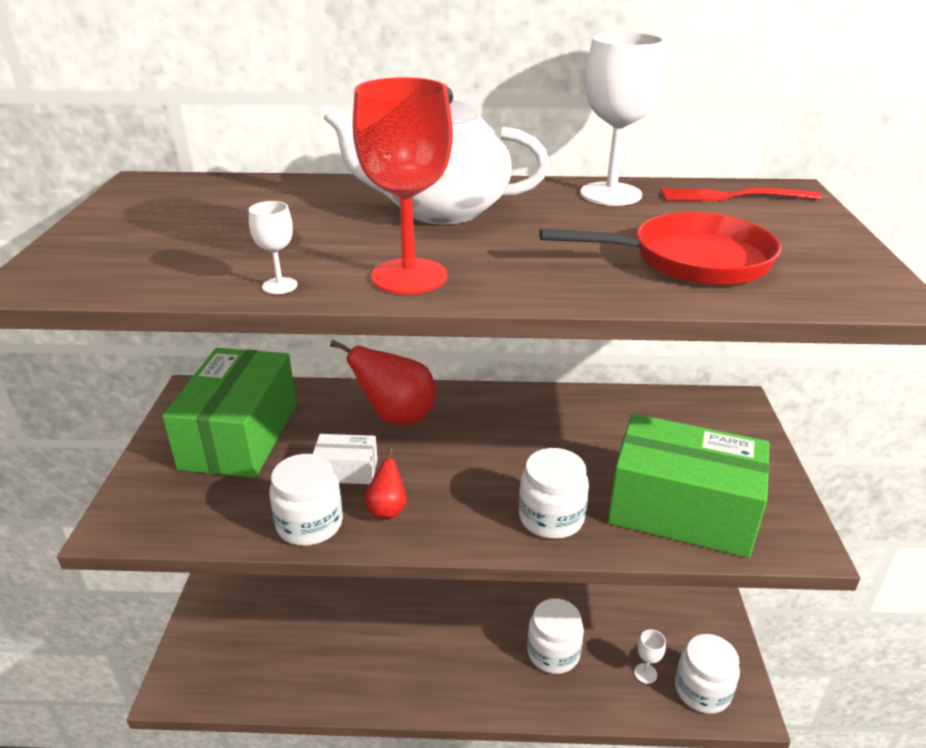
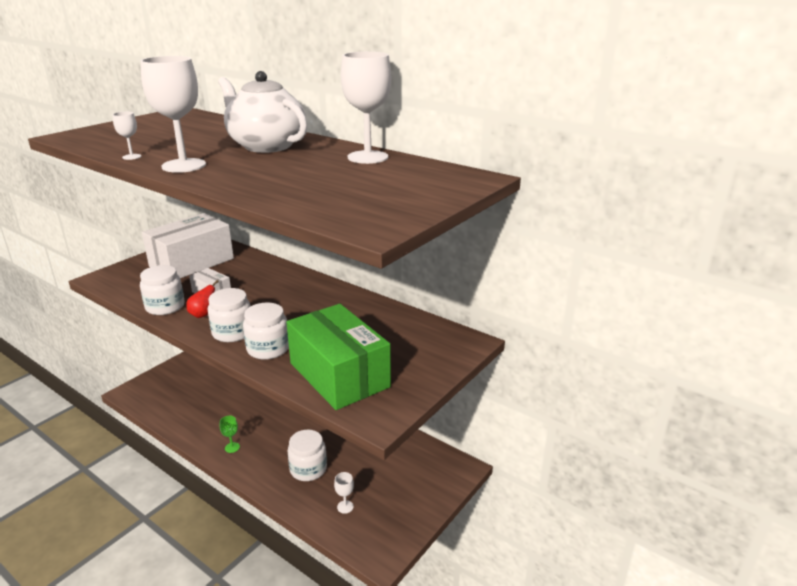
camera: 35 degrees right, 5 degrees down
green box [162,348,297,478] -> white box [142,213,234,278]
red pear [330,340,436,425] -> none
red goblet [352,77,453,295] -> white goblet [141,56,206,173]
red pan [539,212,782,286] -> none
red fork [661,188,821,201] -> none
white jar [675,634,740,714] -> white jar moved to [207,288,251,342]
none -> green goblet [220,416,240,453]

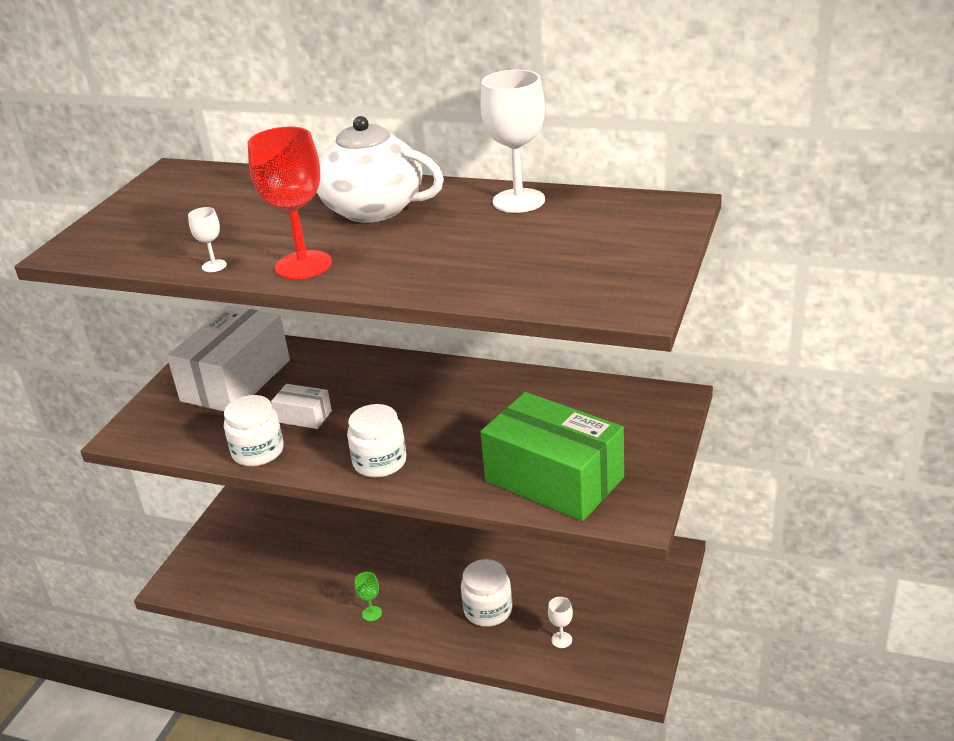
camera: 15 degrees left, 5 degrees up
white goblet [141,56,206,173] -> red goblet [248,127,332,279]
red pear [186,280,219,318] -> none
white jar [243,302,289,360] -> none

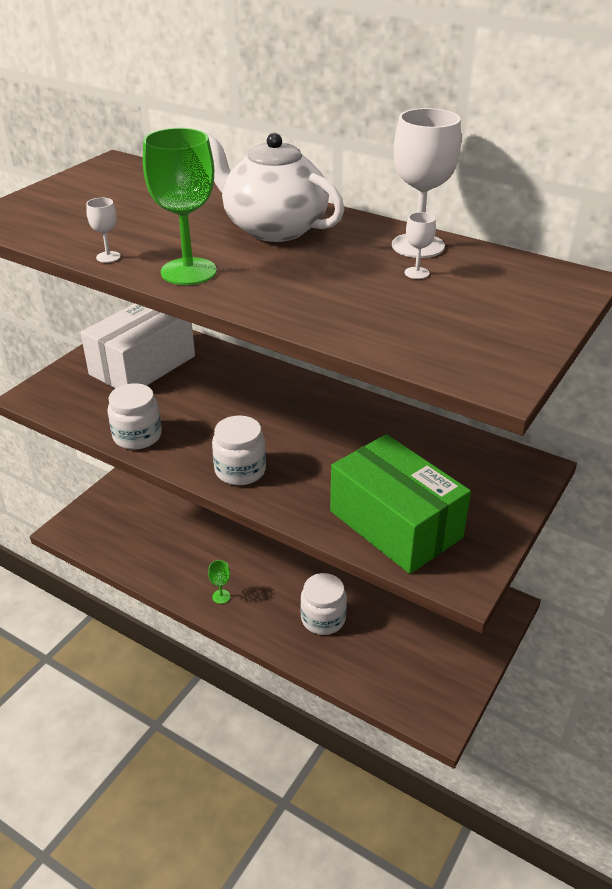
camera: 10 degrees right, 5 degrees up
red goblet [248,127,332,279] -> green goblet [143,128,217,285]
white box [271,384,332,429] -> none
white goblet [548,597,573,648] -> white goblet moved to [405,212,436,279]

